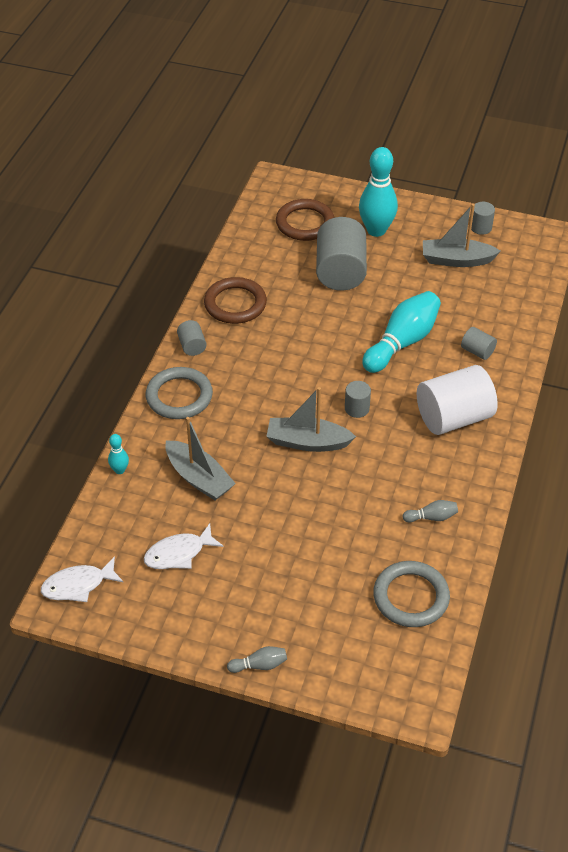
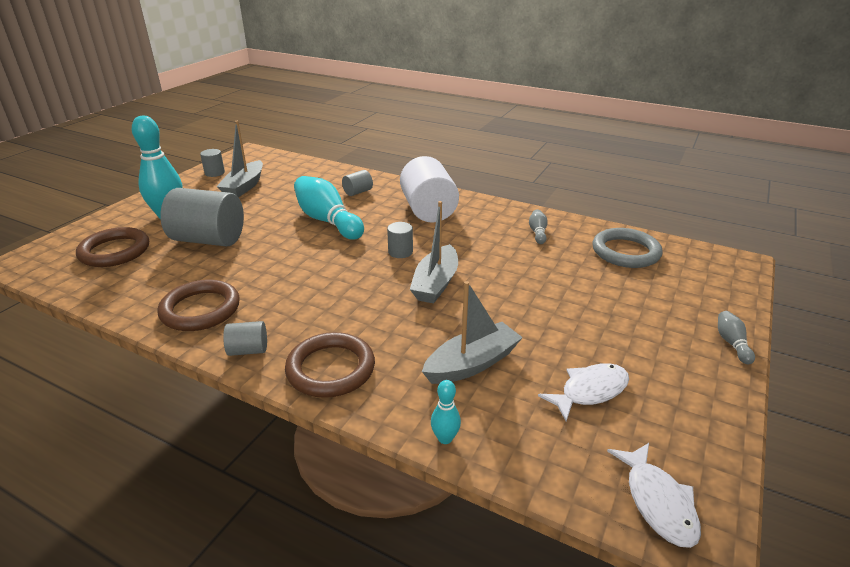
camera: 80 degrees left, 15 degrees down
white fish [144,523,223,569] -> white fish turned 105 degrees counterclockwise [538,363,629,421]
grey ring [146,367,213,419] -> brown ring [285,332,375,398]

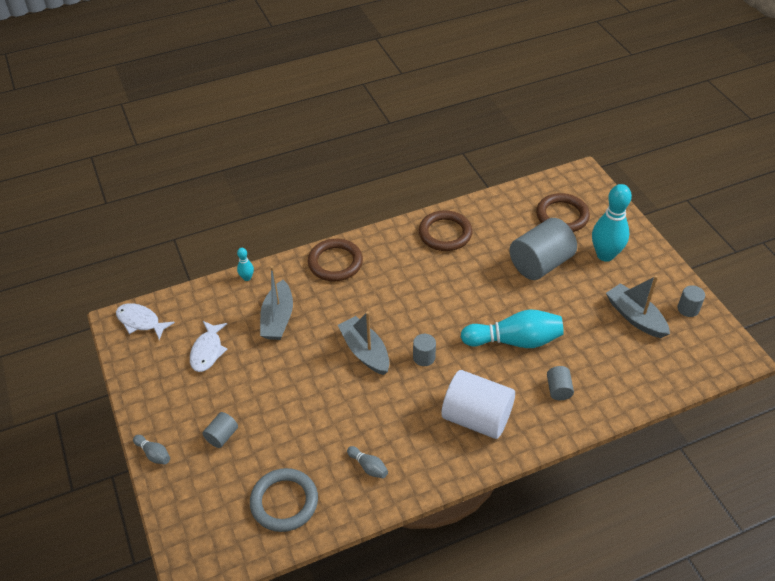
camera: 130 degrees right, 15 degrees up
grey cylinder [223,321,267,356] -> grey cylinder moved to [202,412,238,448]

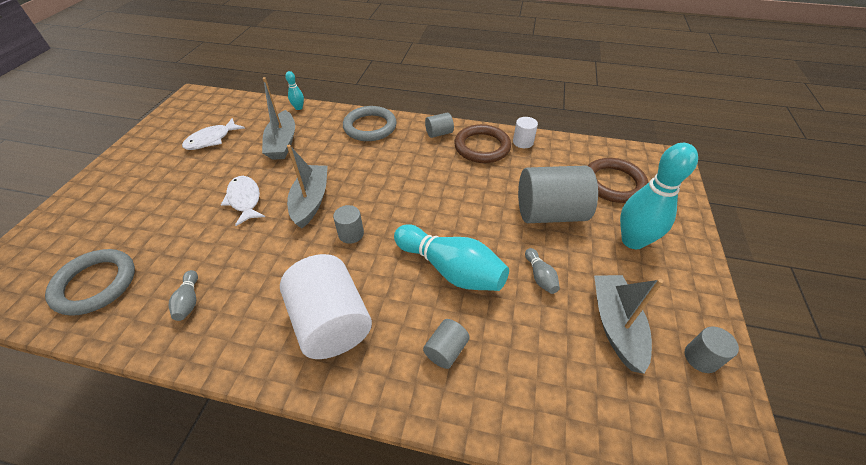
camera: 35 degrees right, 0 degrees up
white fish [116,303,175,340] -> white fish moved to [221,176,265,226]
grey bowling pin [133,435,170,464] -> grey bowling pin moved to [525,248,560,294]
grey cylinder [202,412,238,448] -> grey cylinder moved to [425,113,454,138]
grey boat [260,266,293,340] -> grey boat turned 45 degrees counterclockwise [262,77,295,160]
brown ring [308,239,363,281] -> grey ring [343,106,397,141]
none -> white cylinder [513,117,538,148]

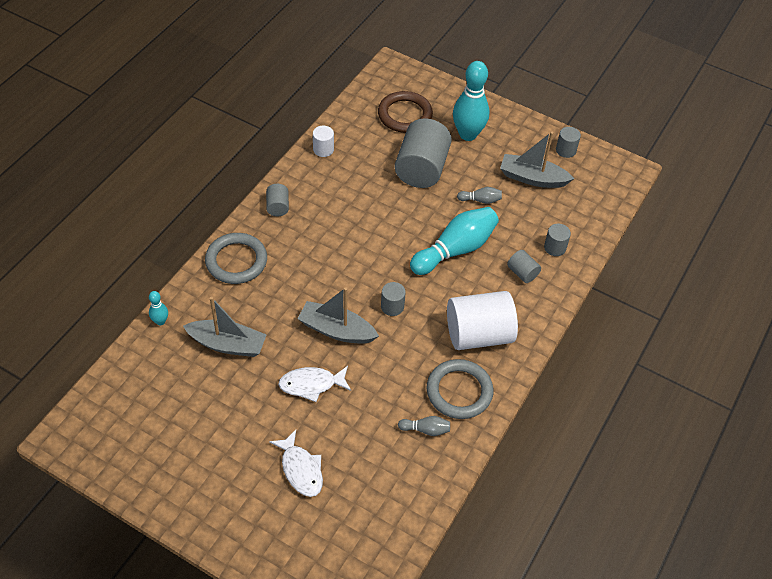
camera: 75 degrees left, 5 degrees up
grey ring [45,249,135,316] -> grey ring moved to [427,359,493,419]
white fish [182,118,245,150] -> white fish moved to [269,430,323,497]
brown ring [454,124,511,163] -> none
none -> grey cylinder [544,224,571,256]

